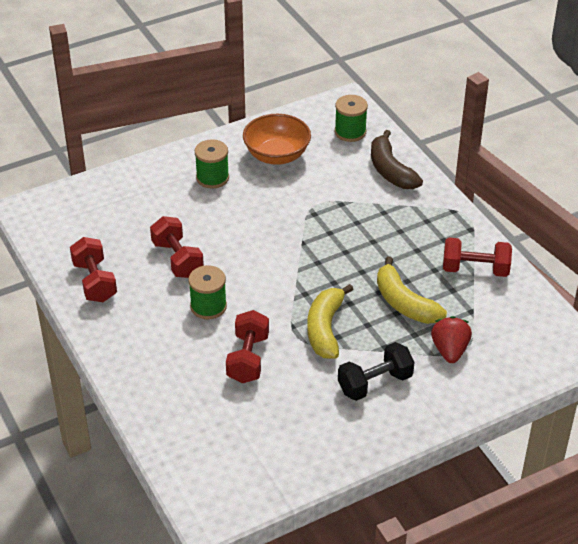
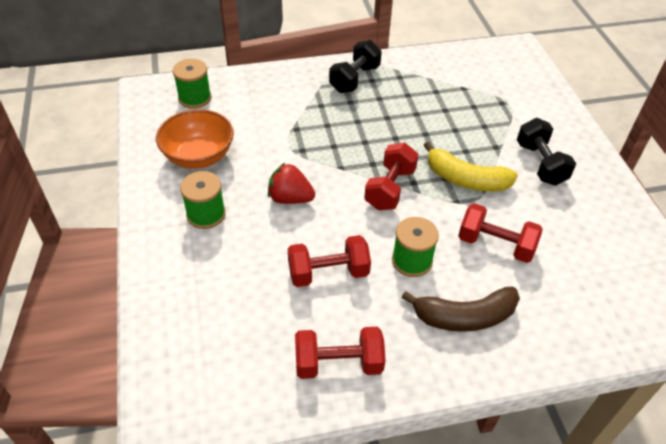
camera: 75 degrees left, 5 degrees up
brown banana [371,130,423,189] -> brown banana moved to [401,287,520,332]
yellow banana [377,256,447,324] -> none
red strawberry [431,316,472,363] -> red strawberry moved to [268,163,315,204]
red dumbbell [443,238,512,277] -> red dumbbell moved to [364,143,419,210]
none -> black dumbbell [329,40,382,93]

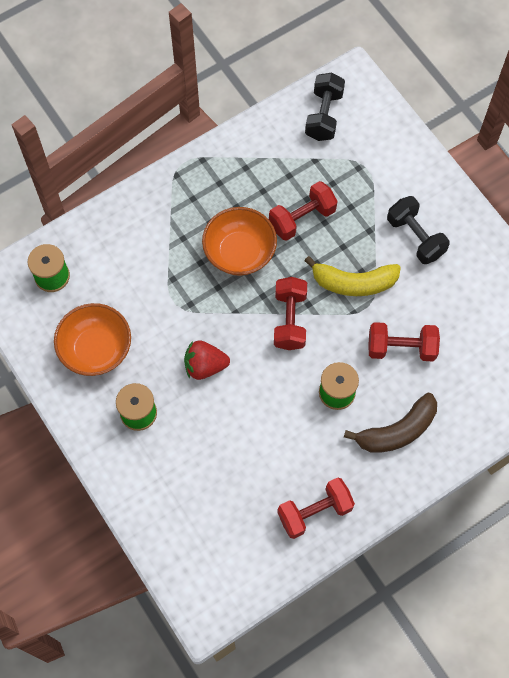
camera: 20 degrees left, 20 degrees up
red dumbbell [288,235,371,287] -> red dumbbell moved to [269,181,338,241]
black dumbbell [329,40,382,93] -> black dumbbell moved to [305,73,345,141]
none -> orange bowl [202,207,277,276]

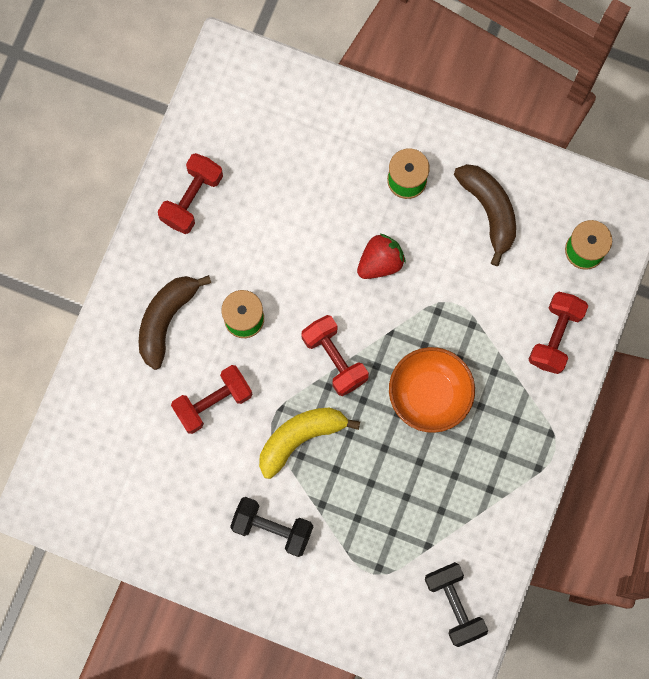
camera: 145 degrees right, 10 degrees up
orange bowl [54,303,131,376] -> brown banana [454,164,516,266]
red dumbbell [269,181,338,241] -> red dumbbell moved to [529,292,588,374]

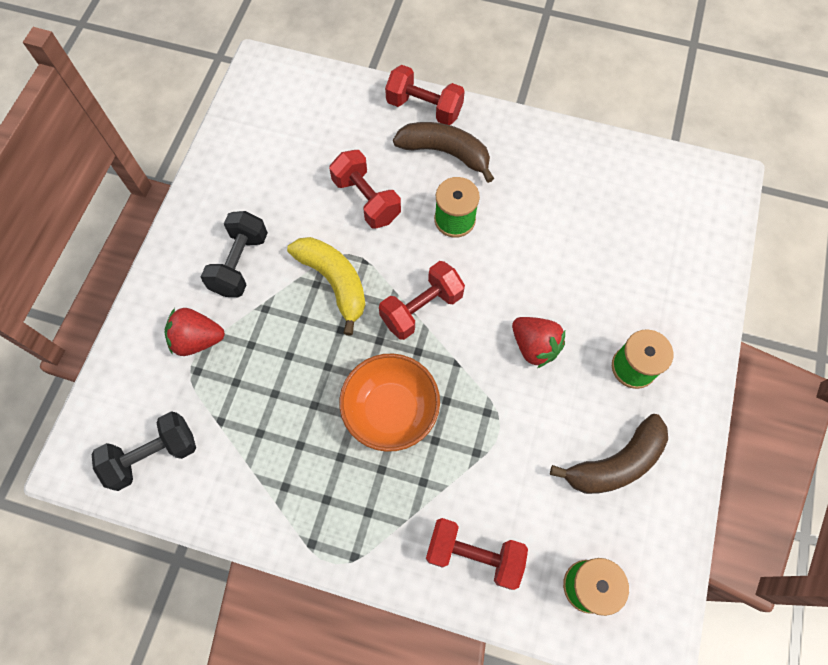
camera: 85 degrees right, 10 degrees down
red dumbbell [158,153,223,234] -> red dumbbell moved to [385,65,465,125]
none -> red strawberry [164,308,225,356]

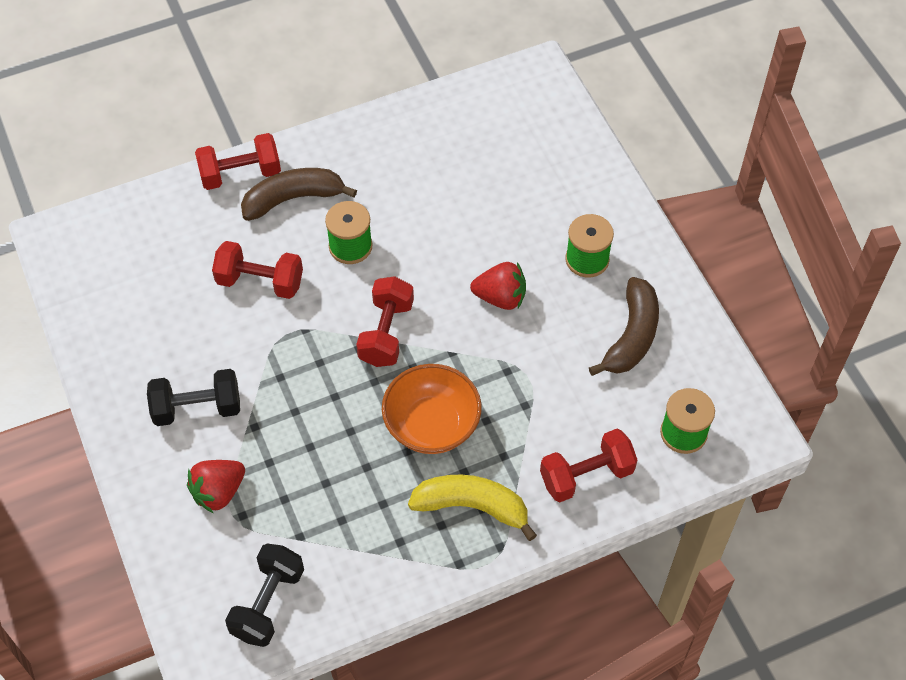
camera: 40 degrees left, 10 degrees down
black dumbbell [201,211,268,297] -> black dumbbell turned 75 degrees counterclockwise [147,369,240,426]
yellow banana [287,237,366,336] -> yellow banana moved to [408,474,537,541]

